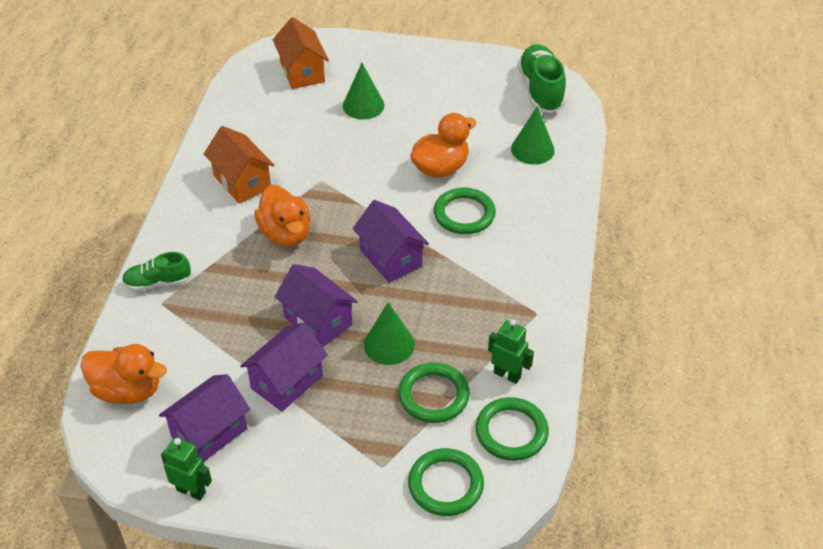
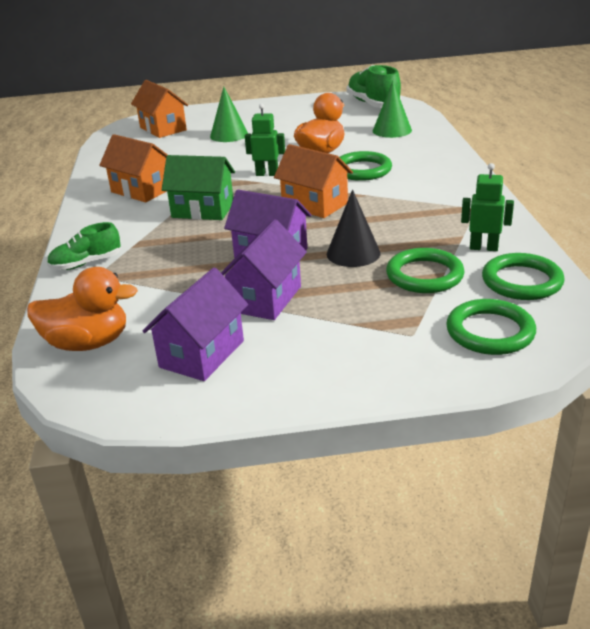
camera: 15 degrees left, 15 degrees down
green robot [161,437,212,501] -> green robot moved to [245,103,285,176]
orange duck [254,185,311,247] -> green house [162,155,235,220]
purple house [353,200,429,283] -> orange house [274,144,353,218]
green cone [364,302,415,365] -> black cone [327,190,381,267]

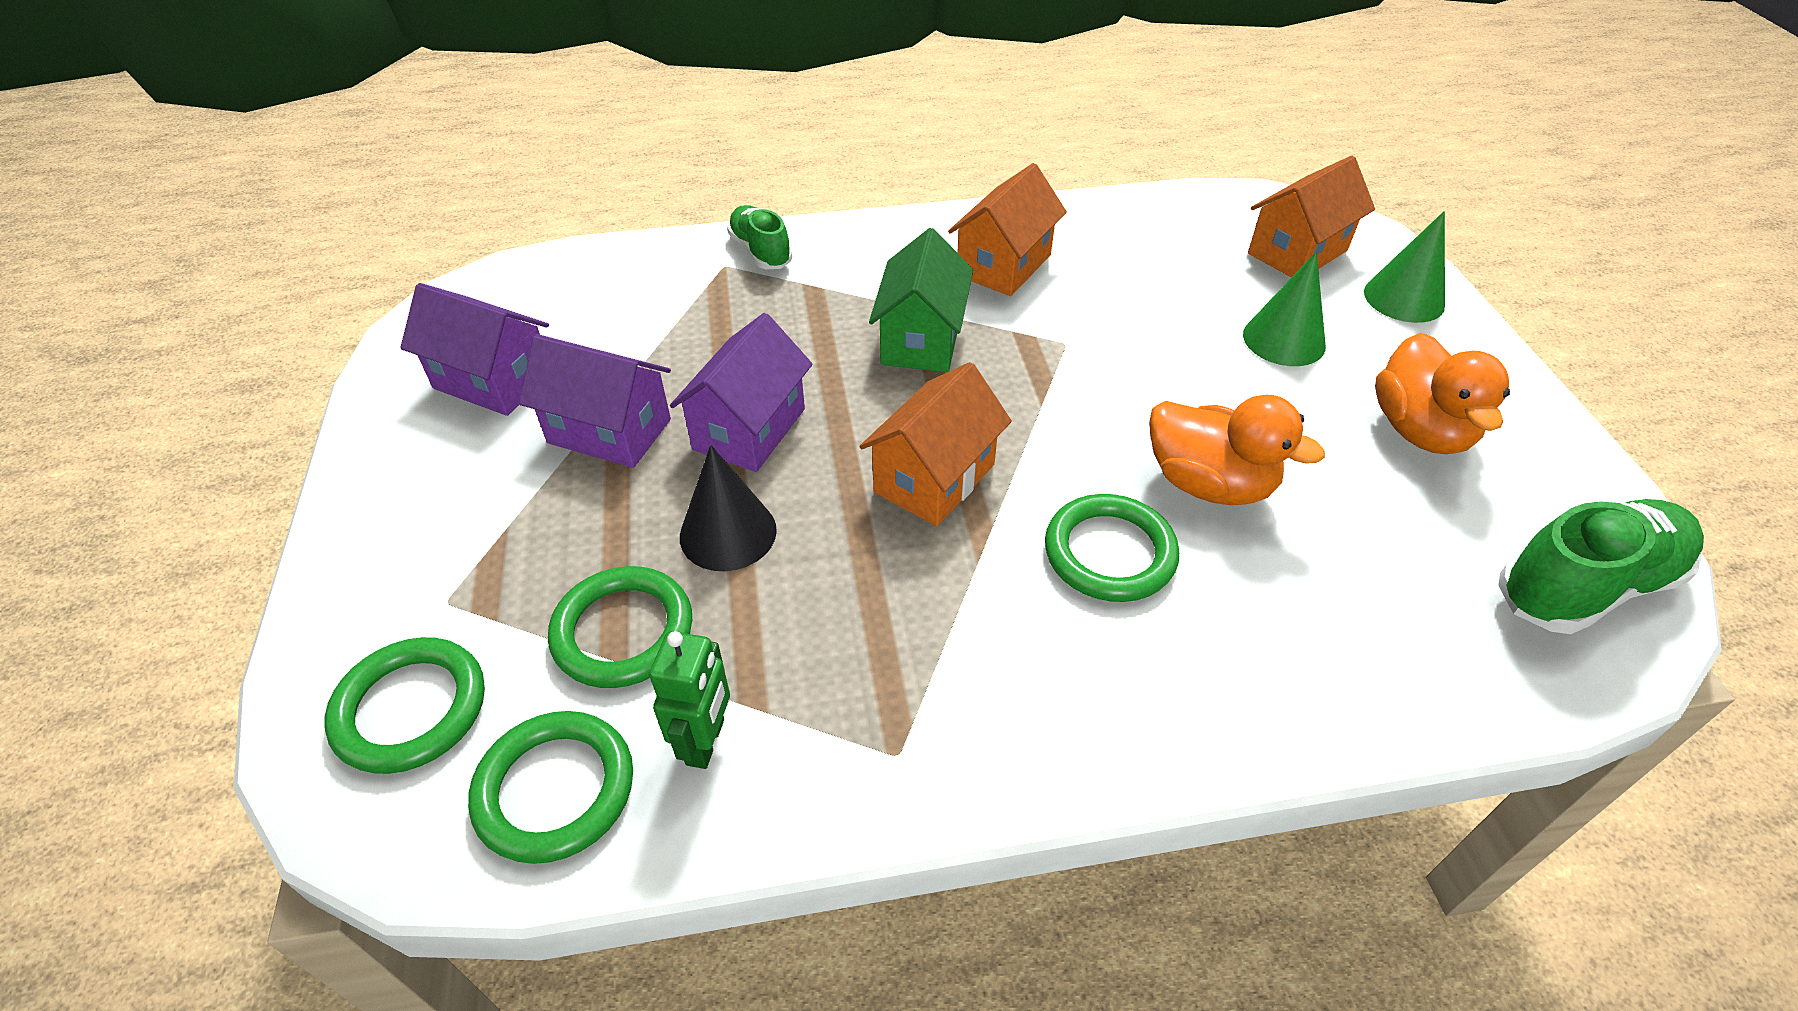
camera: 85 degrees right, 15 degrees up
orange duck [27,267,138,351] -> orange duck moved to [1375,333,1510,454]
green robot [245,103,285,176] -> none
green cone [373,81,412,138] -> green cone moved to [1364,211,1445,323]

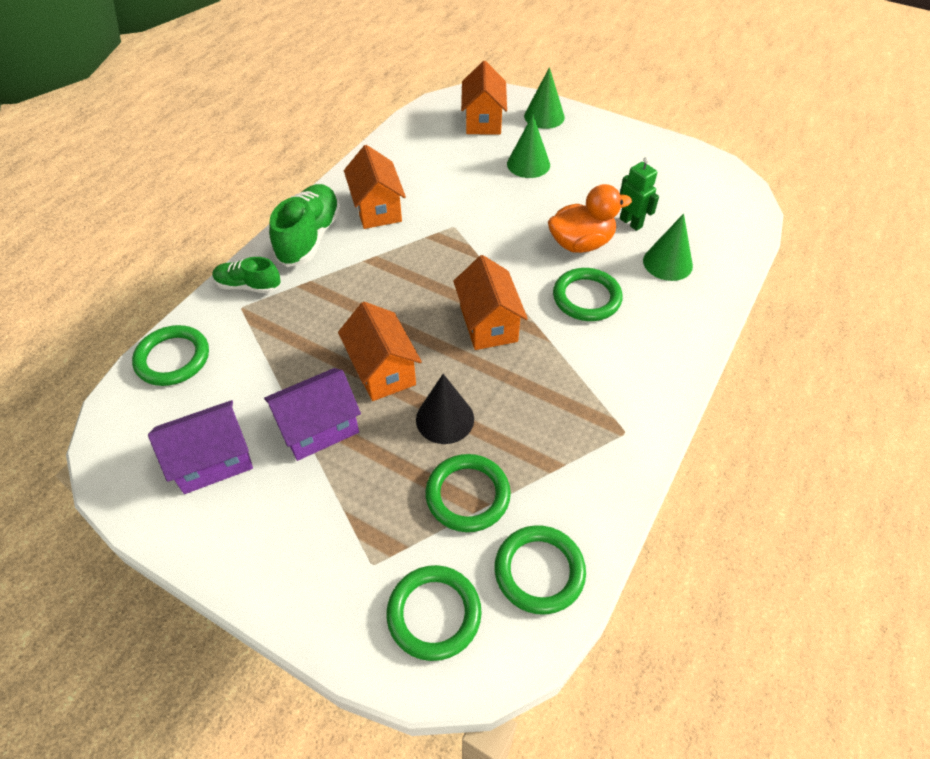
camera: 50 degrees left, 5 degrees up
green robot [649,631,730,769] -> green robot moved to [620,157,659,231]
purple house [670,313,813,472] -> orange house [338,302,422,401]
green house [869,228,973,372] -> none
orange duck [1375,333,1510,454] -> none
green shoe [1498,499,1704,634] -> green shoe moved to [269,184,341,267]
none -> green ring [132,325,209,386]
none -> green cone [643,213,693,281]

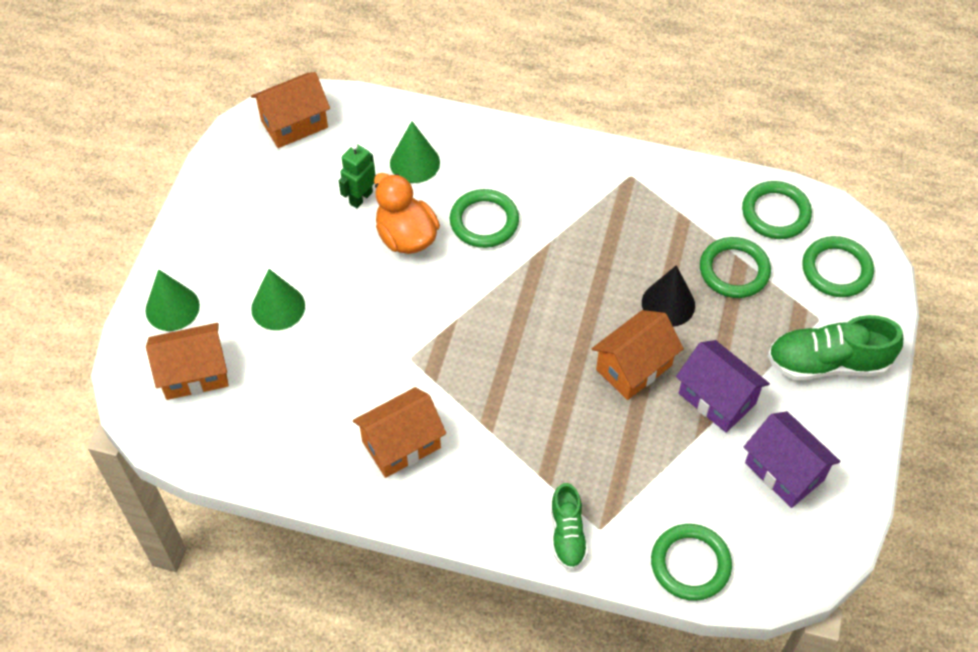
camera: 105 degrees left, 5 degrees up
green shoe [269,184,341,267] -> green shoe moved to [768,315,903,380]
orange house [453,255,528,350] -> orange house moved to [251,72,330,148]

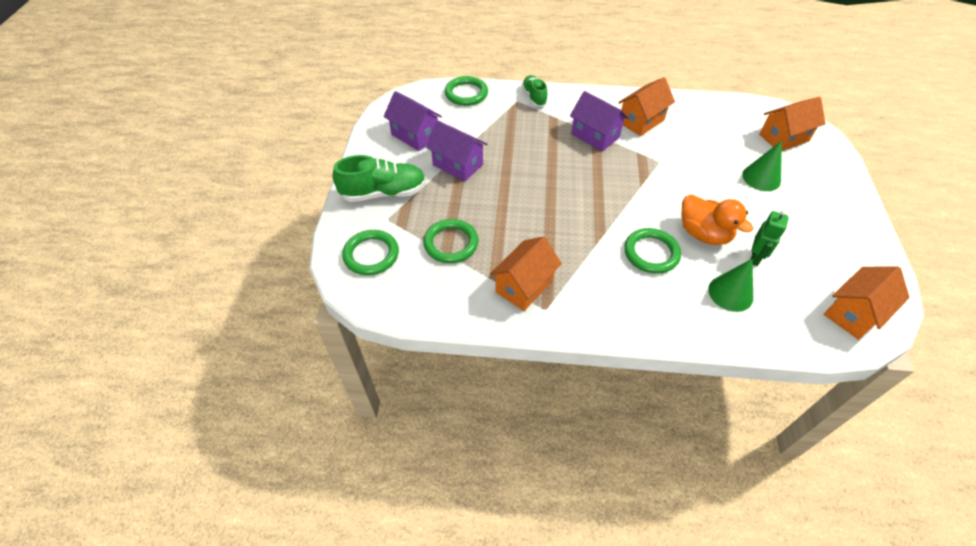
camera: 170 degrees right, 5 degrees down
green cone [146,269,200,331] -> none
orange house [592,310,684,400] -> orange house moved to [490,236,562,311]
black cone [642,265,695,327] -> none
green ring [742,181,812,239] -> none
none -> purple house [570,91,628,152]

